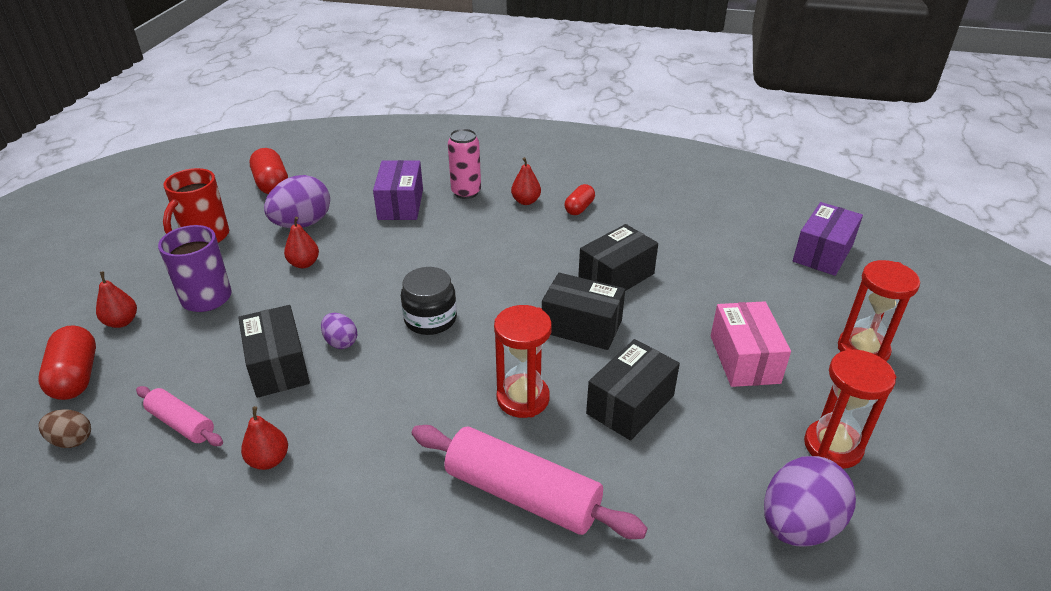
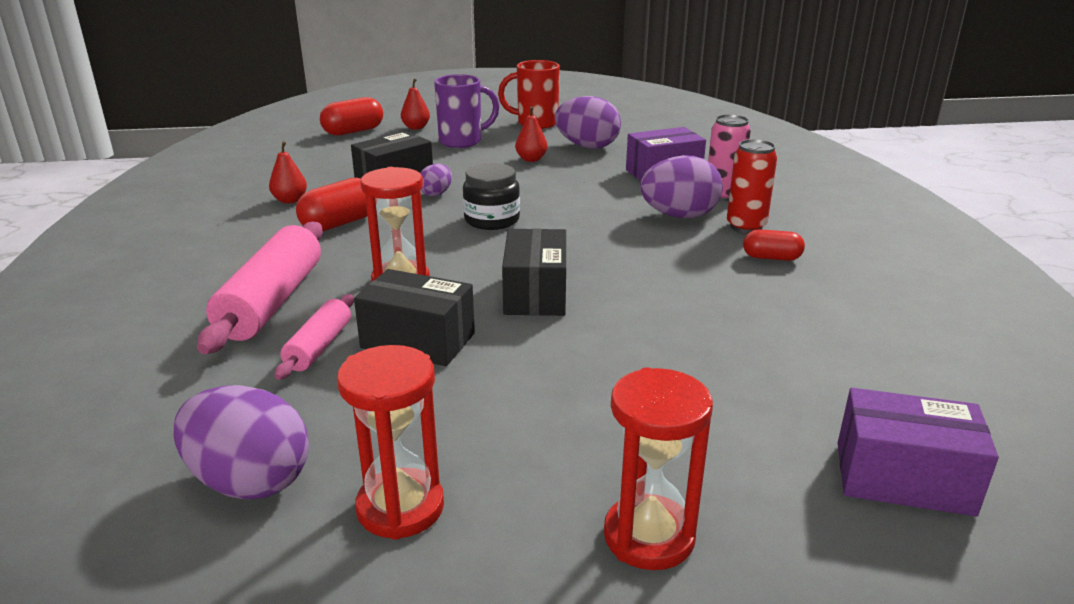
camera: 70 degrees right, 10 degrees down
brown egg [38,409,91,448] -> none
pink rolling pin [136,386,223,446] -> pink rolling pin moved to [275,294,354,380]
red capsule [250,148,288,194] -> red capsule moved to [296,178,368,231]
red pear [511,157,541,205] -> red can [727,139,777,233]
black box [578,224,658,291] -> none
pink box [711,301,791,387] -> none
none -> purple egg [640,155,723,218]

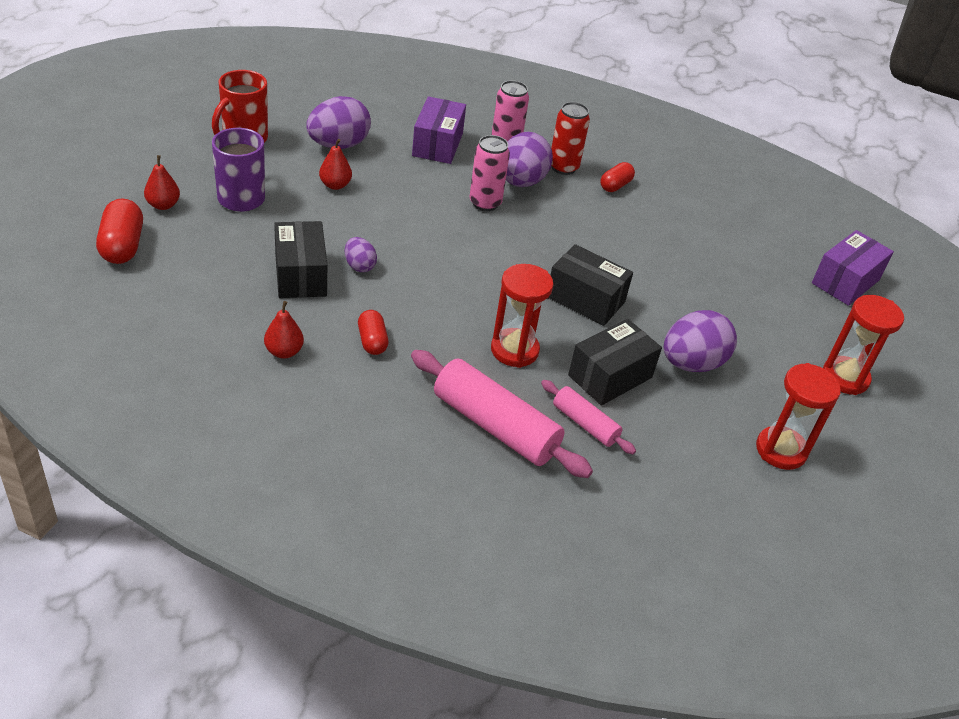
camera: 65 degrees left, 15 degrees up
purple egg [173,385,309,499] -> purple egg moved to [664,310,737,372]
red capsule [296,178,368,231] -> red capsule [358,310,389,355], size x0.64
black jar [463,163,520,230] -> none
none -> pink can [469,135,510,211]

